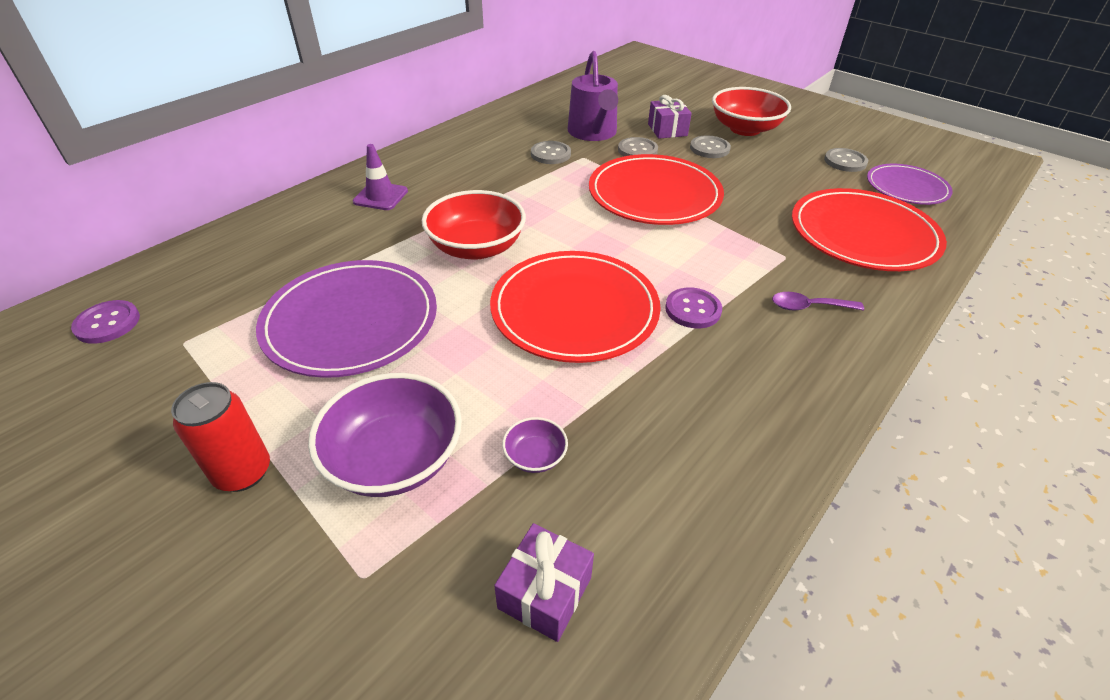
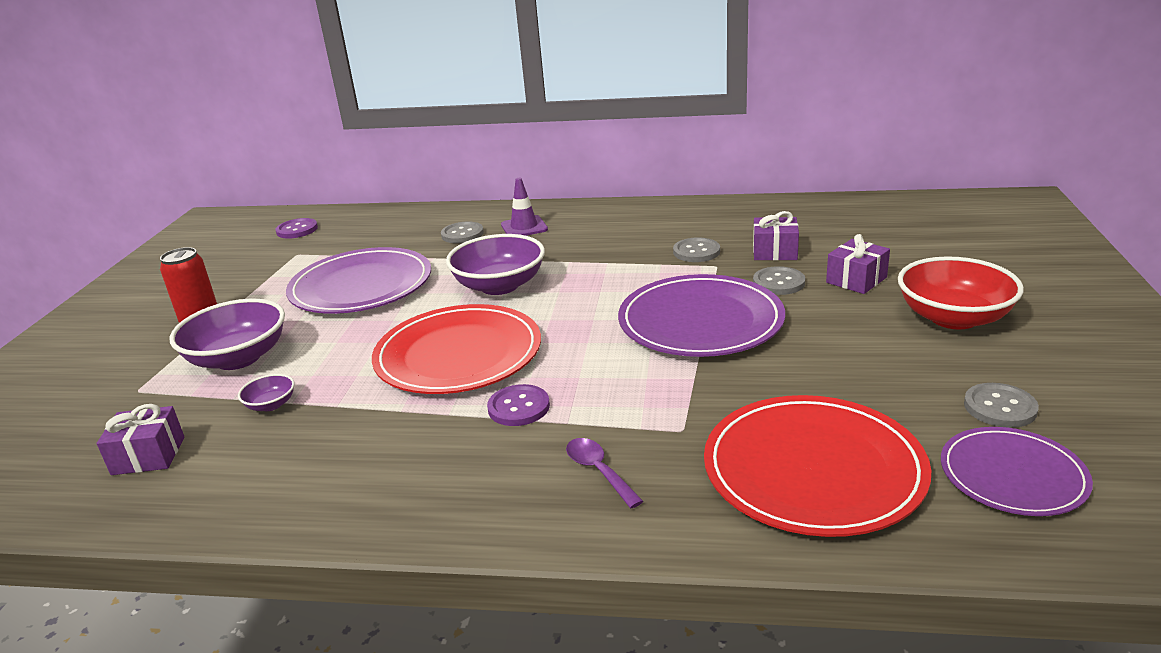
camera: 60 degrees right, 15 degrees down
red bowl [422,190,526,260] -> purple bowl [446,234,545,295]
purple watering can [568,51,618,141] -> purple gift [753,211,799,260]
red plate [589,154,724,225] -> purple plate [618,274,785,357]
grey button [690,135,731,158] -> grey button moved to [441,222,484,243]

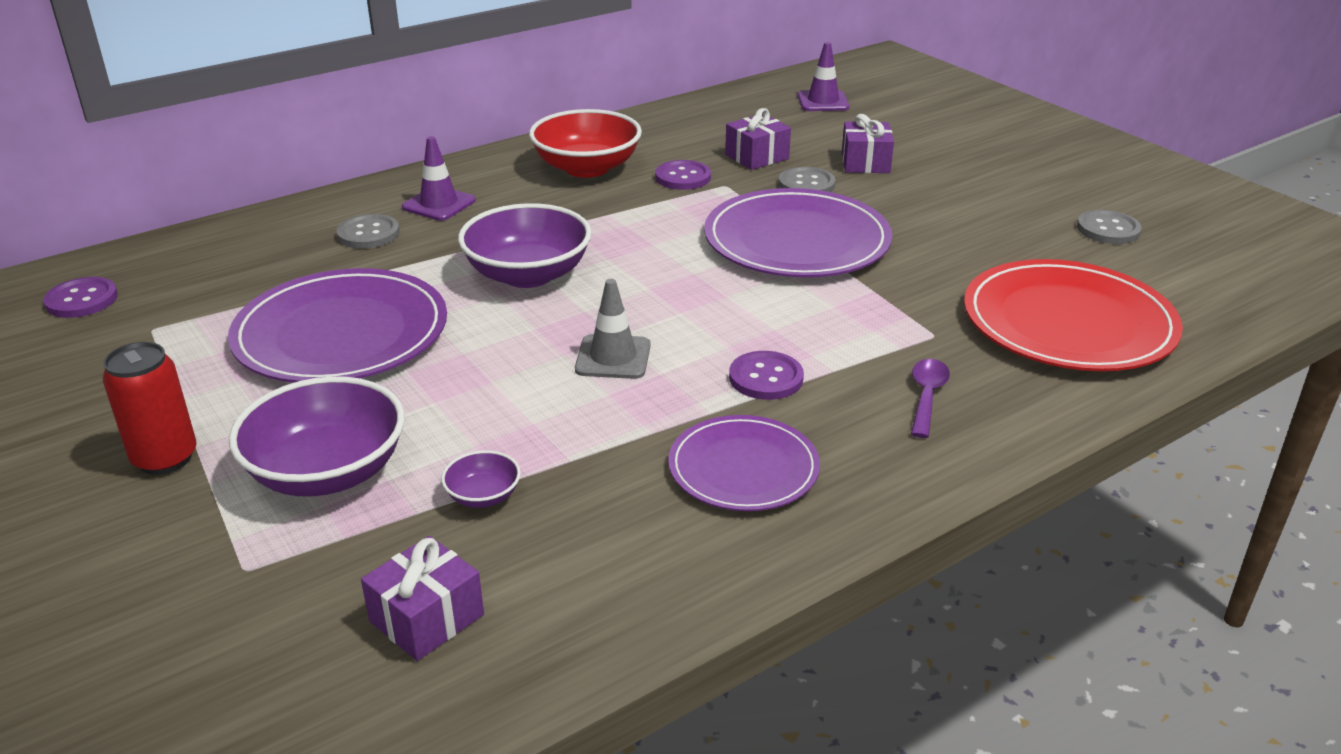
camera: 45 degrees left, 5 degrees up
red plate [372,304,541,394] -> grey traffic cone [575,279,651,379]
purple spoon [566,438,643,508] -> purple spoon turned 90 degrees clockwise [911,359,950,438]
grey button [673,238,720,262] -> purple button [655,160,711,190]
red bowl [898,256,1024,329] -> red bowl moved to [529,109,642,178]
purple plate [941,427,1093,516] -> purple plate moved to [668,415,820,511]
none -> purple traffic cone [798,42,850,111]

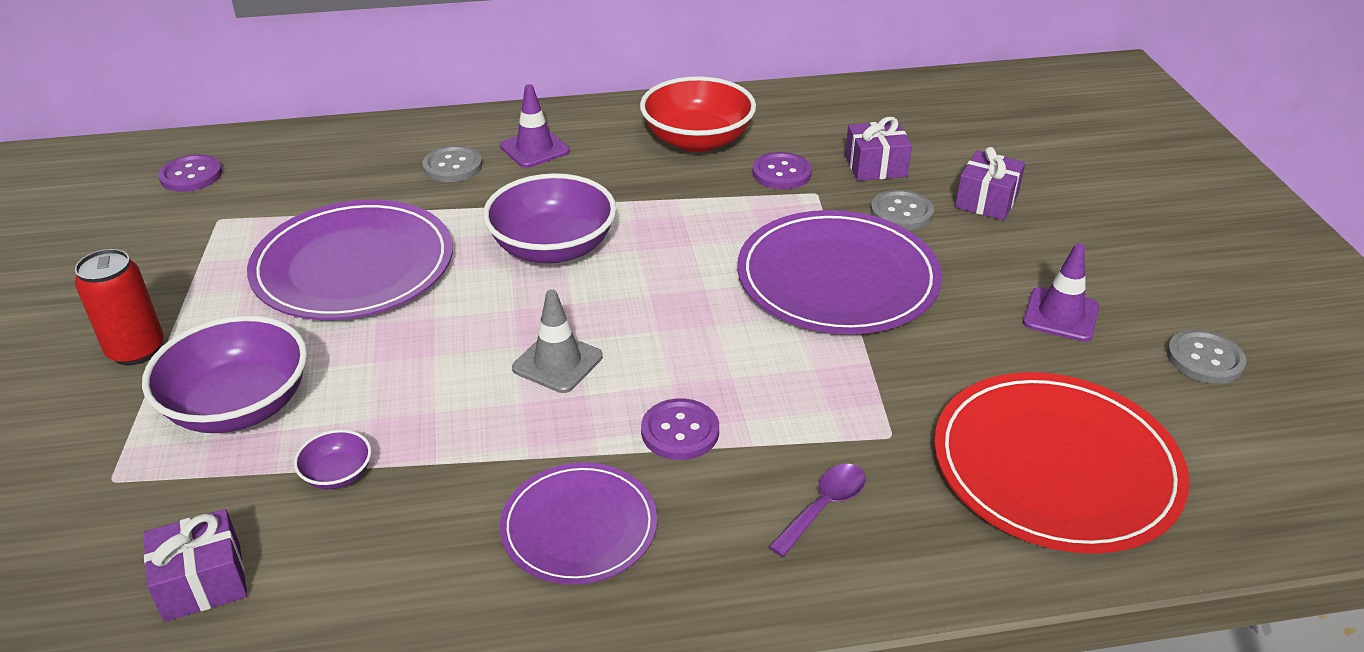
camera: 25 degrees right, 5 degrees up
purple traffic cone [798,42,850,111] -> purple traffic cone moved to [1023,243,1099,342]

